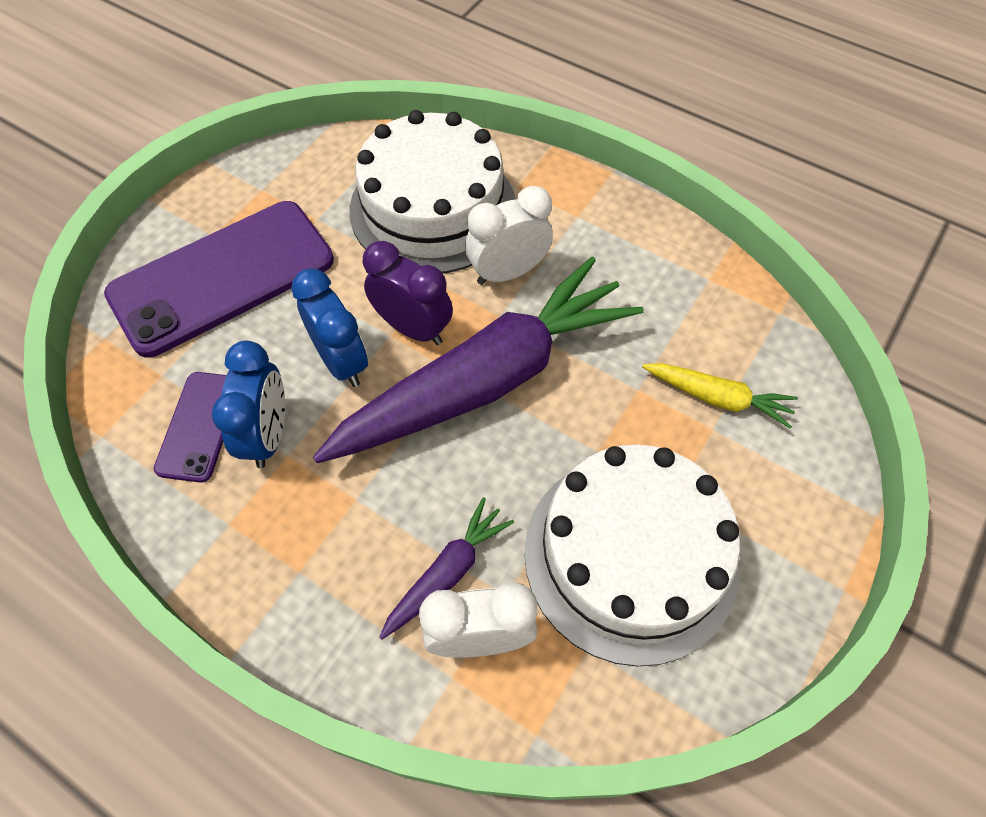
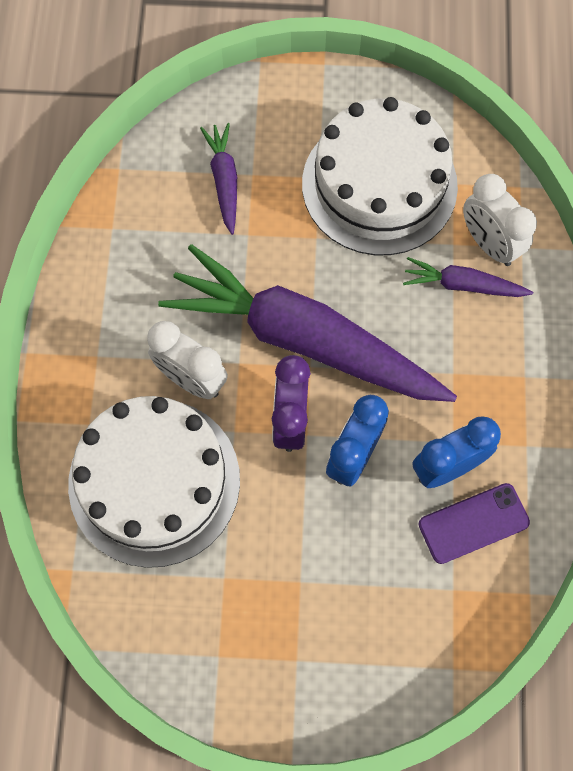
camera: 120 degrees left, 10 degrees up
purple phone [104,201,334,358] -> none
yellow carrot [642,363,798,429] -> purple carrot [200,123,237,235]

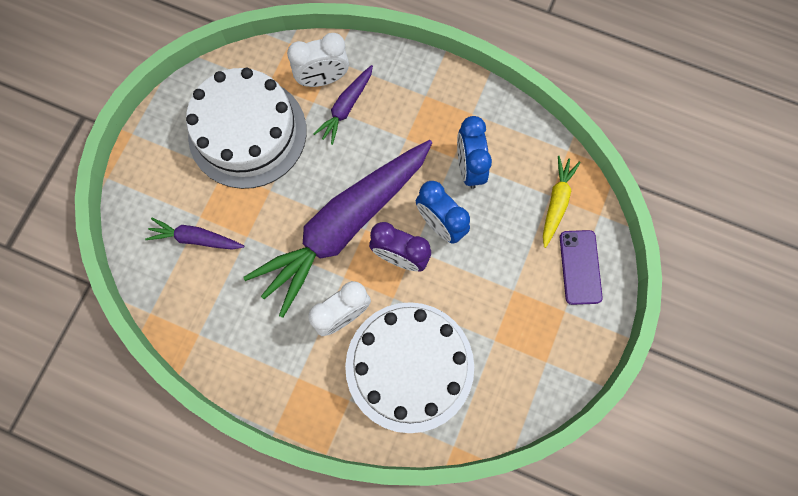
camera: 70 degrees left, 5 degrees up
purple phone [418,483,530,564] -> purple phone moved to [560,230,603,305]
none -> yellow carrot [543,156,581,248]

